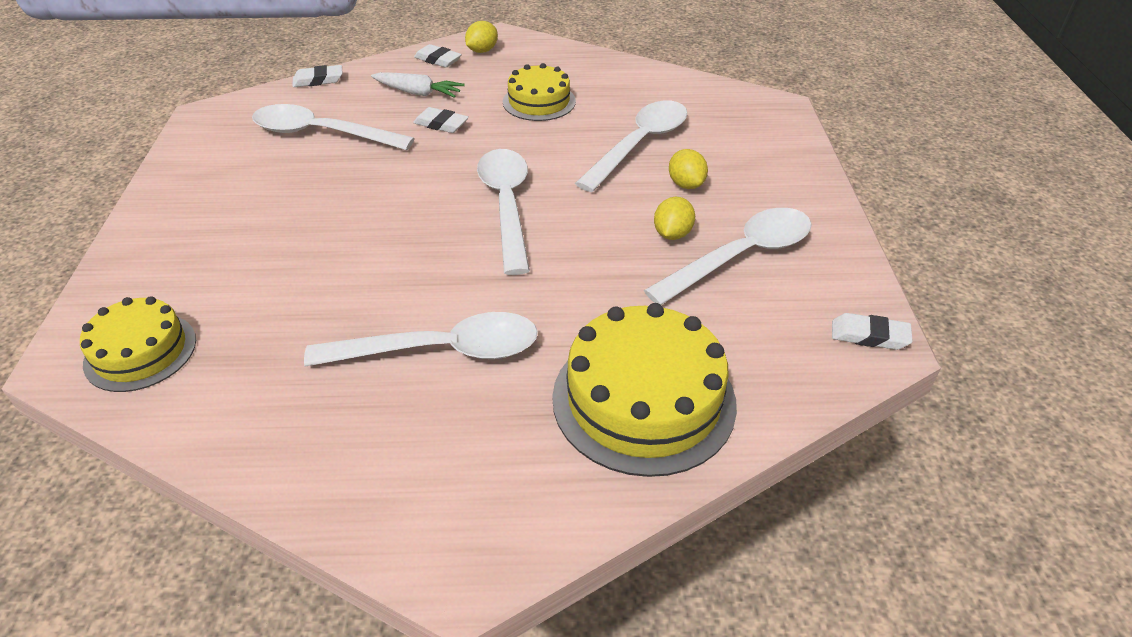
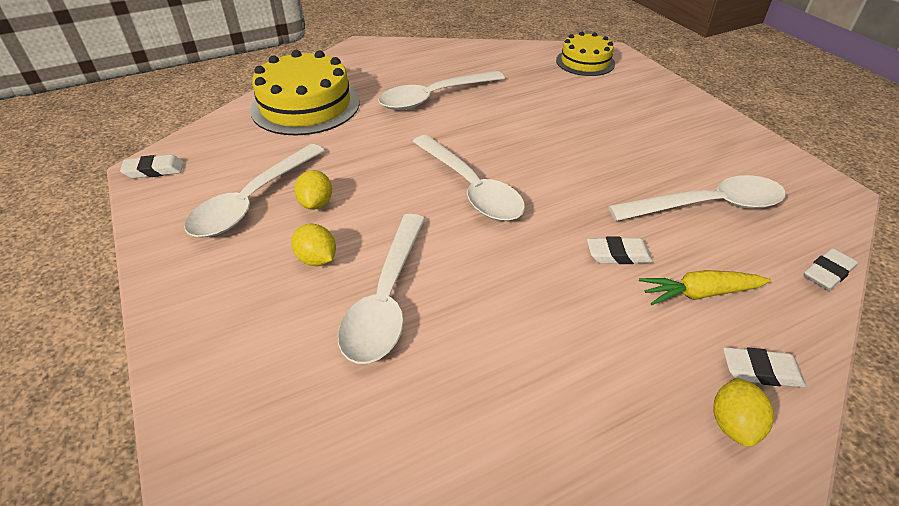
camera: 155 degrees right, 0 degrees up
white carrot [371,72,465,98] -> yellow carrot [639,270,771,305]
yellow cake [503,63,576,121] -> none

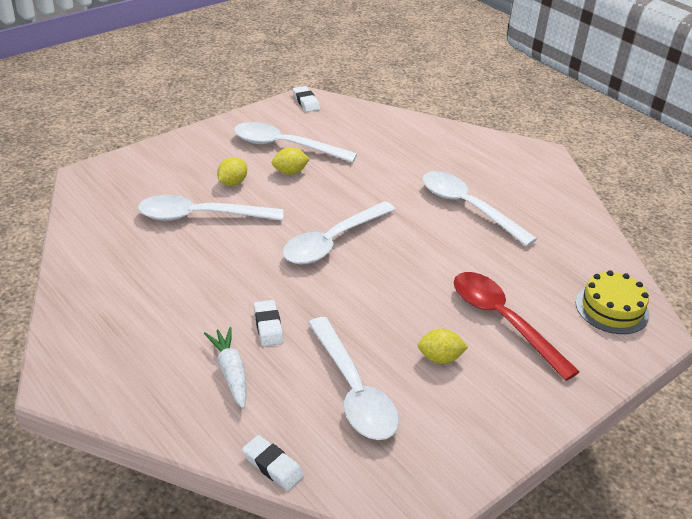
camera: 75 degrees right, 5 degrees down
yellow cake [250,50,360,135] -> none
yellow carrot [639,270,771,305] -> white carrot [204,327,246,409]
yellow lemon [714,378,774,447] -> yellow lemon moved to [418,329,468,364]
white eraser [723,347,806,387] -> none
none -> red spoon [454,272,580,381]

